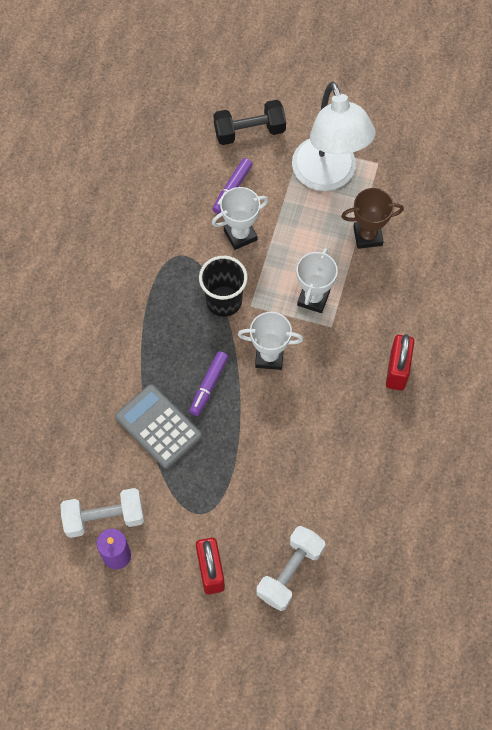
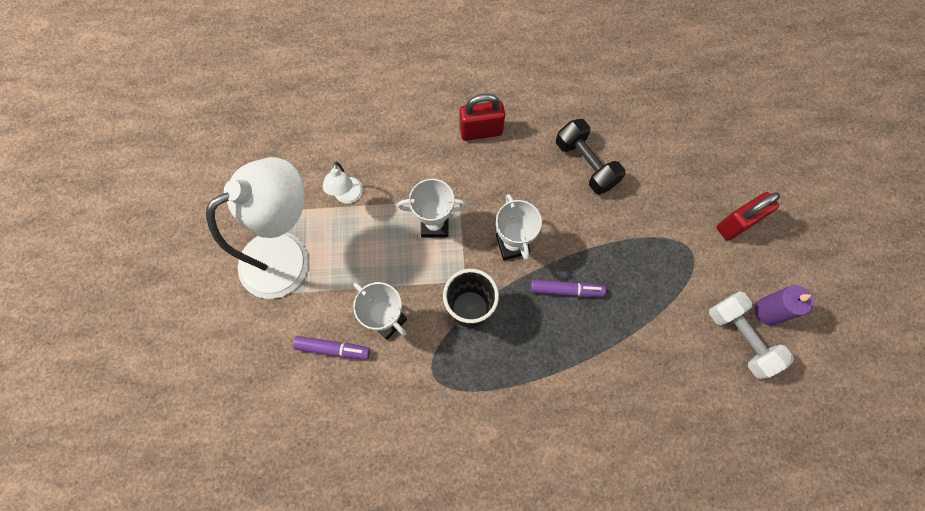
camera: 110 degrees left, 5 degrees up
grey calculator [115,384,202,469] -> none
black dumbbell [213,100,286,145] -> black dumbbell moved to [556,119,625,195]
white dumbbell [257,526,325,611] -> none
brown trophy [341,188,404,249] -> white lamp [323,162,363,204]

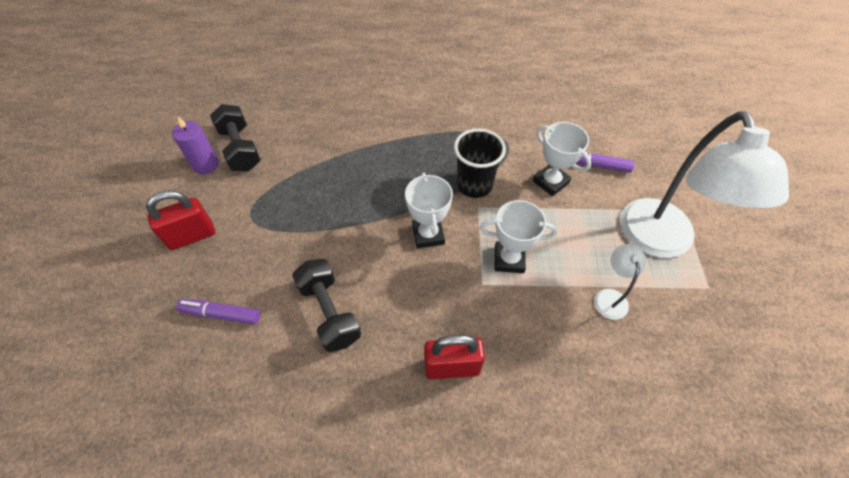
camera: 175 degrees left, 15 degrees down
white lamp [206,157,309,299] -> white lamp turned 60 degrees counterclockwise [620,111,789,258]
purple marker [531,279,606,297] -> purple marker moved to [176,299,260,324]
white dumbbell [709,291,794,379] -> black dumbbell [210,104,261,172]

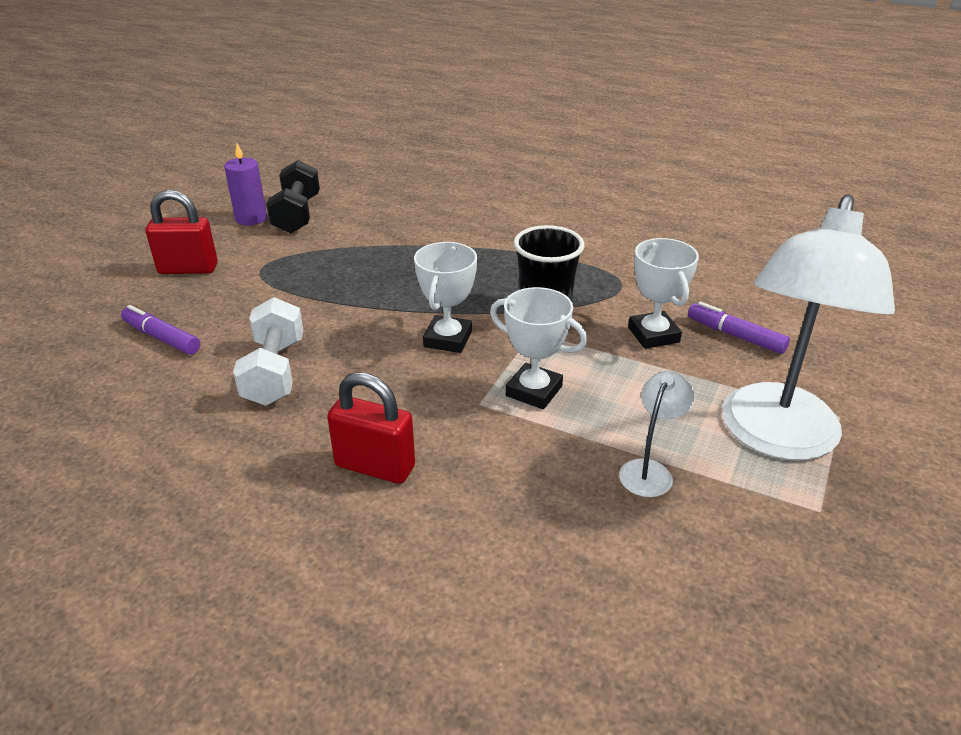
camera: 25 degrees right, 20 degrees down
black dumbbell [292,259,361,353] -> white dumbbell [233,297,303,406]

